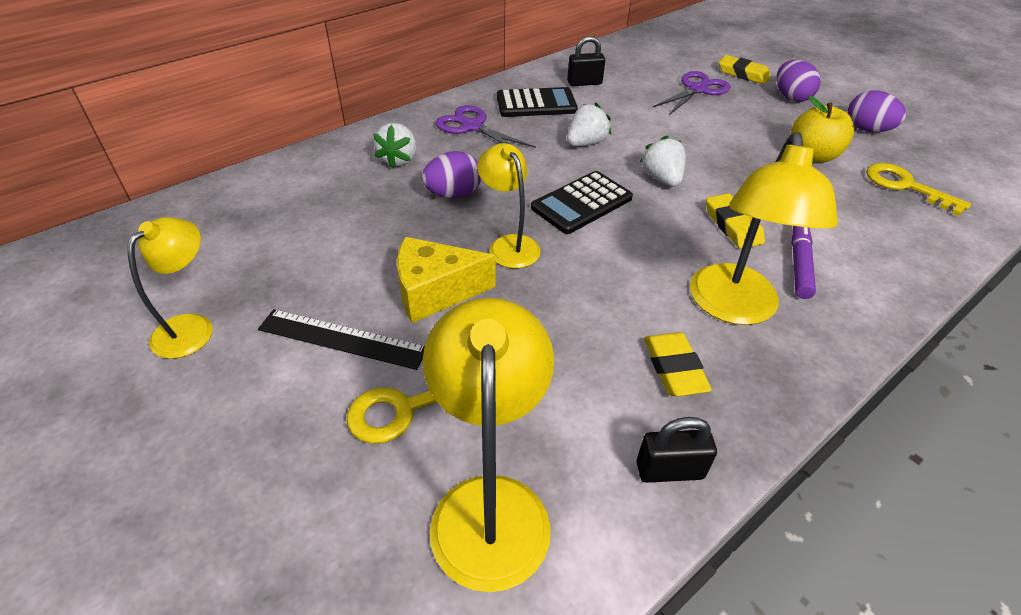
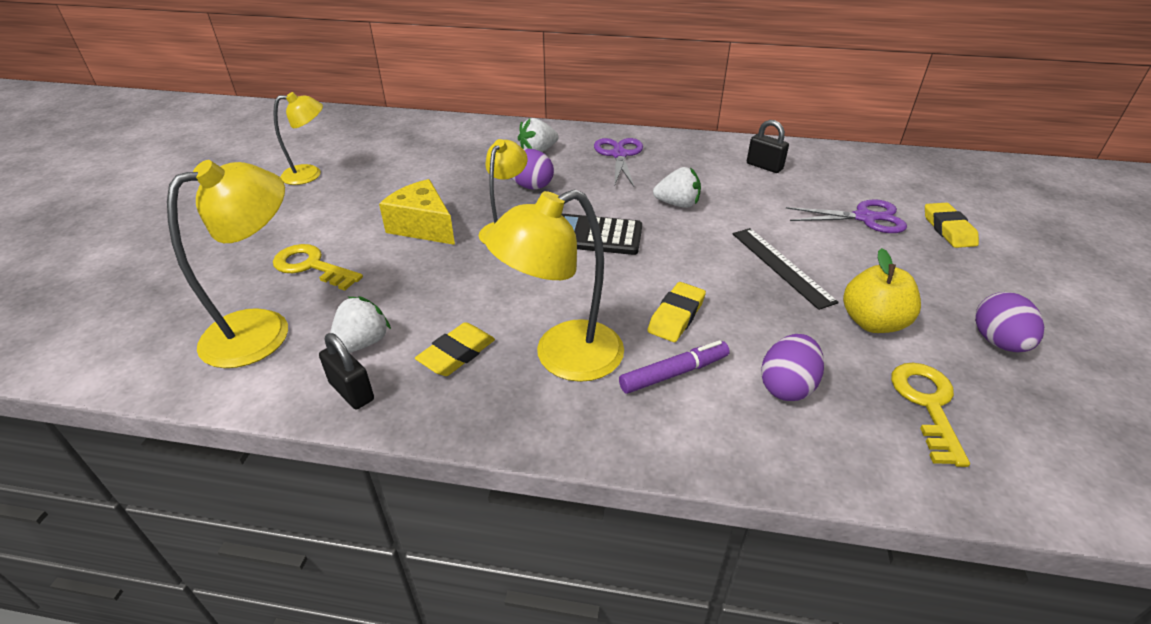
camera: 50 degrees right, 5 degrees down
black ruler [258,309,425,370] -> black ruler moved to [732,228,839,310]
black calculator [497,87,578,117] -> none
white strawberry [640,135,686,187] -> white strawberry moved to [330,296,391,353]
purple egg [777,60,821,102] -> purple egg moved to [761,334,824,401]

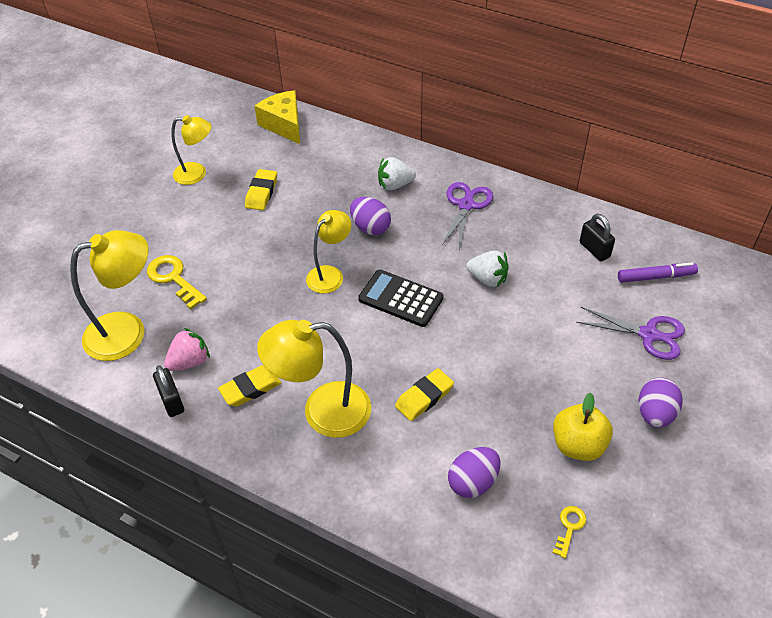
camera: 20 degrees right, 10 degrees up
white strawberry [330,296,391,353] -> pink strawberry [164,328,210,371]
yellow cheese [379,179,455,245] -> yellow cheese moved to [254,90,300,144]
purple marker [619,340,730,394] -> purple marker moved to [618,262,698,283]
black ruler [732,228,839,310] -> none
yellow key [891,363,970,467] -> yellow key [552,506,586,558], size x0.57
yellow eraser [925,203,979,248] -> yellow eraser moved to [245,169,277,210]
purple egg [975,292,1044,352] -> purple egg moved to [639,378,683,428]

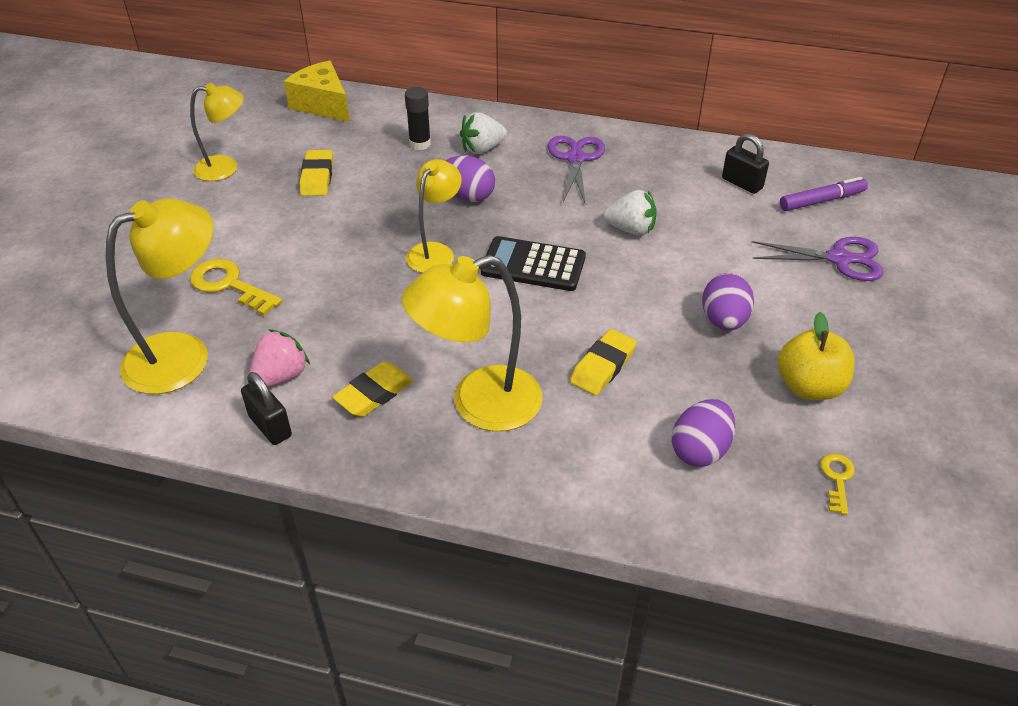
camera: 15 degrees left, 5 degrees down
purple egg [639,378,683,428] -> purple egg moved to [702,273,754,331]
none -> black glue stick [405,87,431,150]

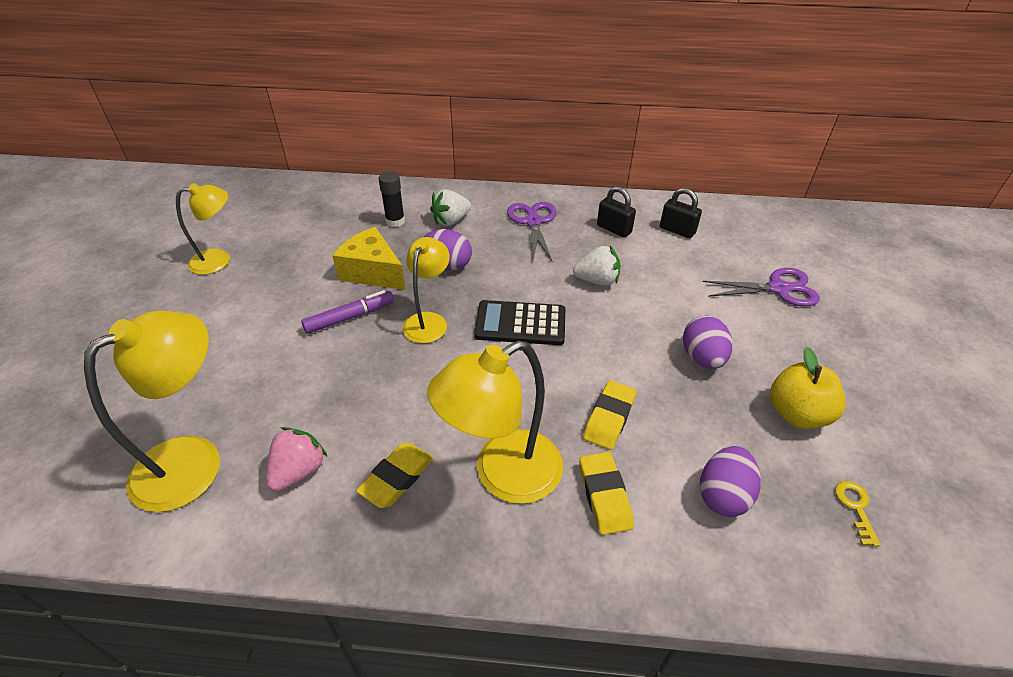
camera: 10 degrees left, 0 degrees up
yellow key [190,258,282,316] -> none
black padlock [241,372,292,445] -> black padlock moved to [597,186,636,238]
yellow cheese [284,61,350,122] -> yellow cheese moved to [332,227,406,290]
yellow eraser [300,150,333,196] -> yellow eraser moved to [579,452,634,535]
purple marker [780,177,868,211] -> purple marker moved to [301,290,394,334]

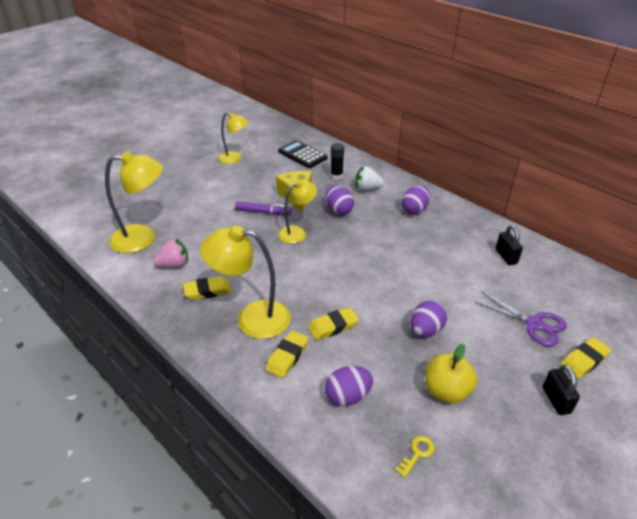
camera: 40 degrees right, 5 degrees down
black calculator [474,300,565,345] -> black calculator moved to [278,140,328,168]
purple scissors [507,202,557,263] -> purple egg [402,186,430,214]
white strawberry [573,246,621,286] -> none
black padlock [597,186,636,238] -> black padlock moved to [543,364,580,415]
none -> yellow eraser [560,337,612,379]

